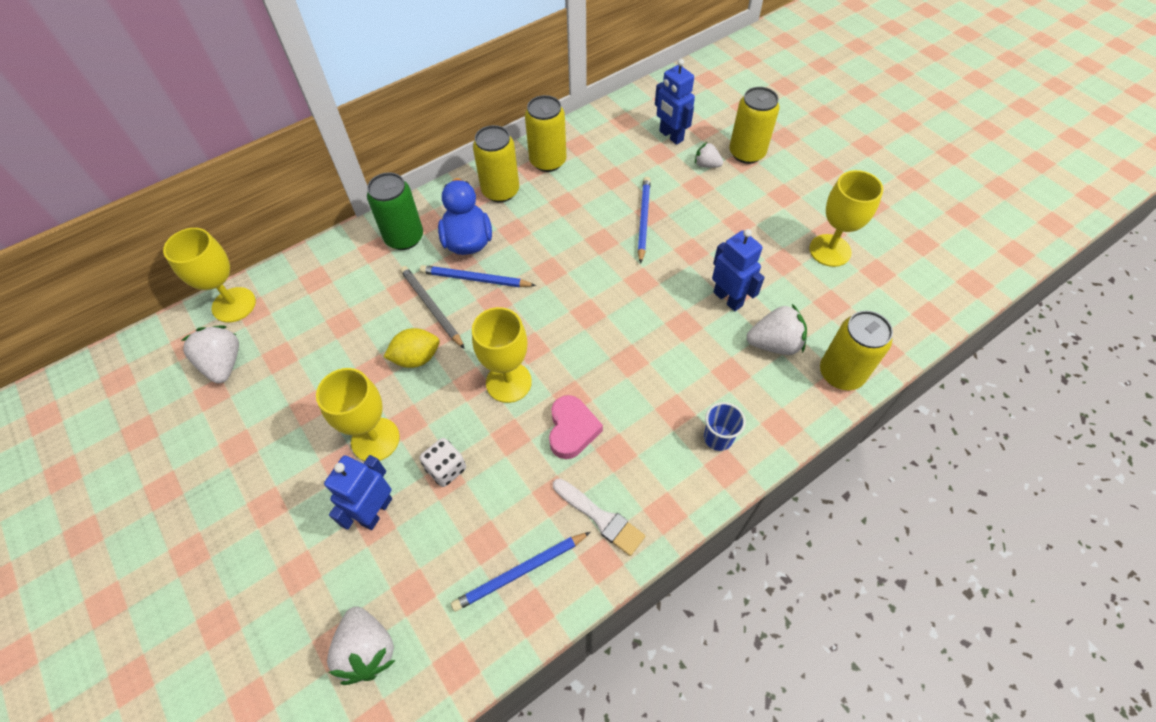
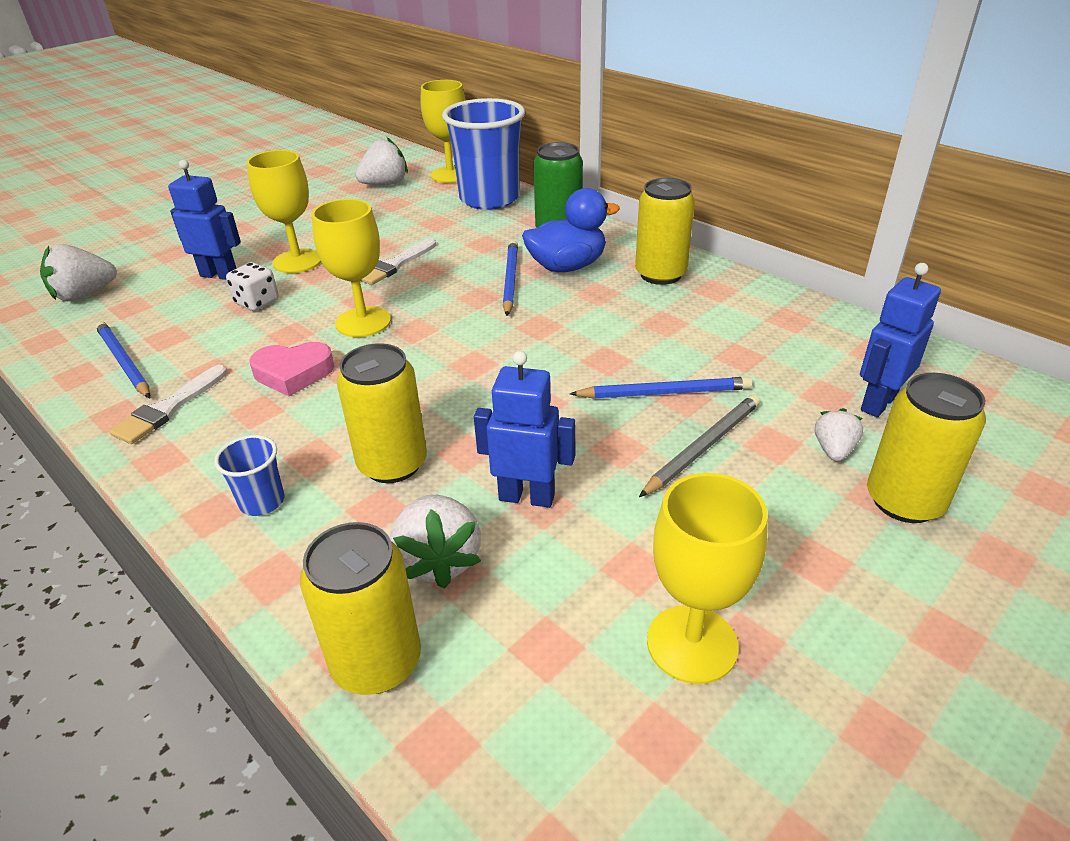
camera: 80 degrees right, 20 degrees down
yellow lemon [384,328,439,368] -> white brush [360,238,436,285]
grey pencil [400,266,465,349] -> grey pencil moved to [639,394,760,497]
yellow can [525,95,566,172] -> yellow can moved to [337,343,427,483]
blue robot [712,229,765,311] -> blue robot turned 120 degrees counterclockwise [474,351,575,508]
none -> blue cup [442,98,525,210]

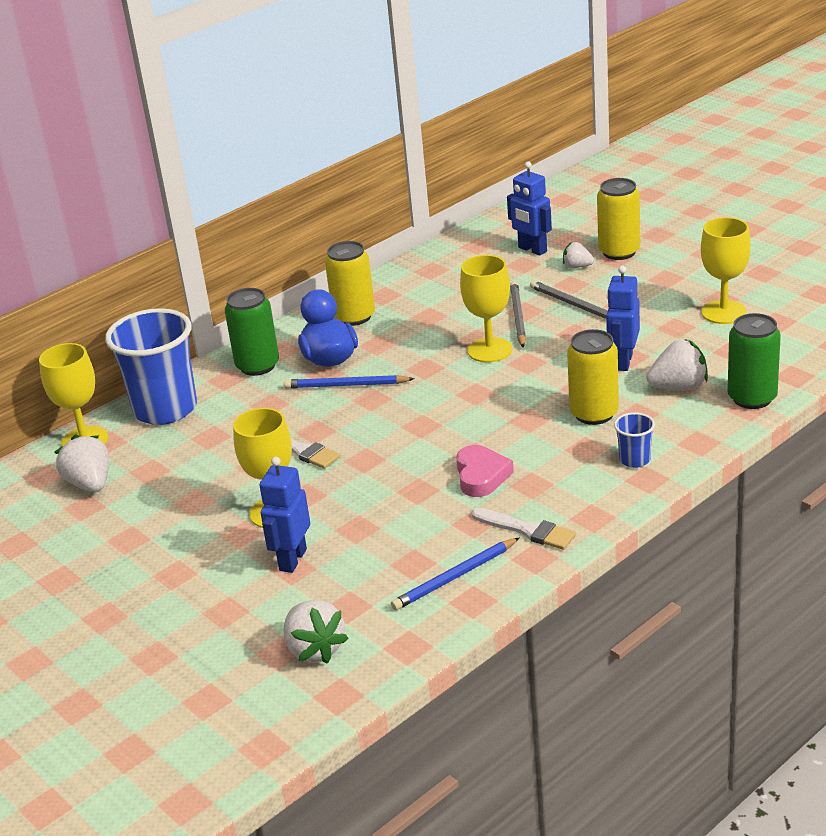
camera: 85 degrees left, 5 degrees down
white dice [226,262,279,311] -> none
yellow can [300,522,421,695] -> green can [728,313,781,409]
yellow goblet [312,199,391,337] -> yellow goblet moved to [460,255,512,363]
blue pencil [570,377,752,399] -> grey pencil [510,282,526,347]

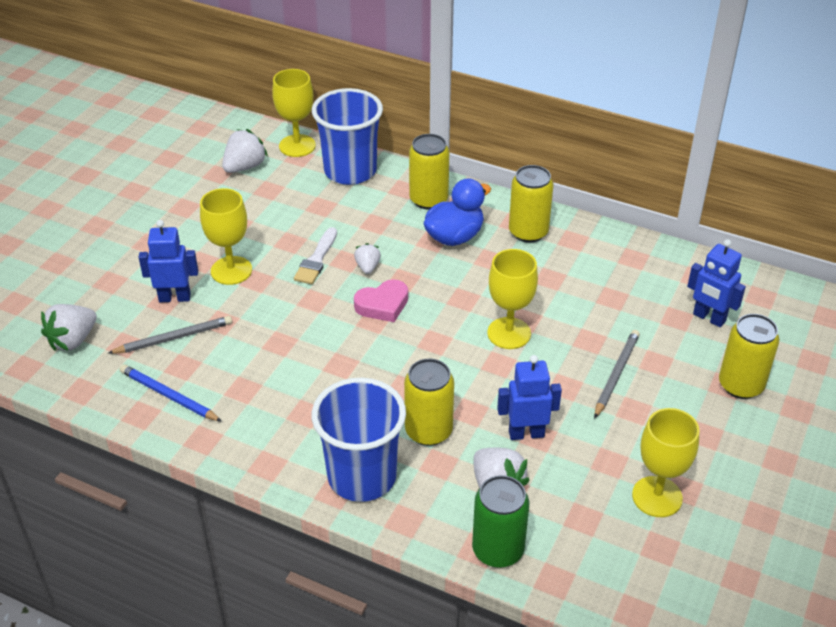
camera: 65 degrees right, 10 degrees up
green can [225,288,279,376] -> yellow can [409,134,449,210]
blue pencil [284,375,414,389] -> none
pink heart [456,445,514,497] -> pink heart moved to [354,279,408,322]
white brush [471,508,576,550] -> none
blue robot [507,161,552,256] -> blue robot turned 75 degrees counterclockwise [687,239,746,327]
grey pencil [510,282,526,347] -> grey pencil moved to [108,316,232,354]
white strawberry [563,242,594,268] -> white strawberry moved to [354,243,381,274]
blue cup [614,412,655,468] -> blue cup [312,378,406,502], size x2.31

